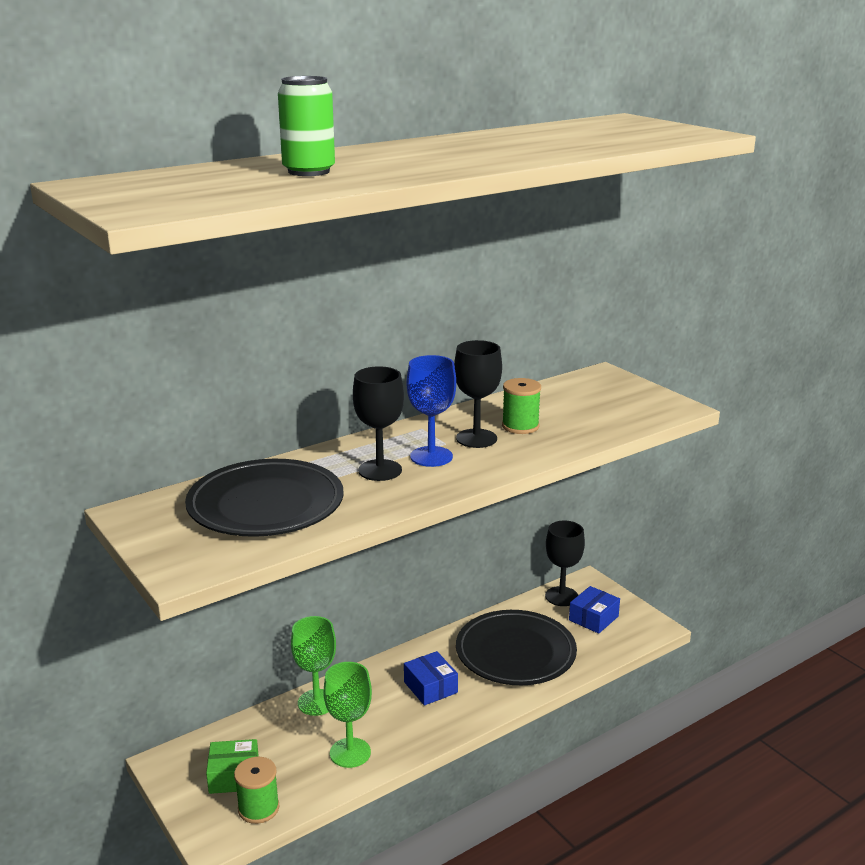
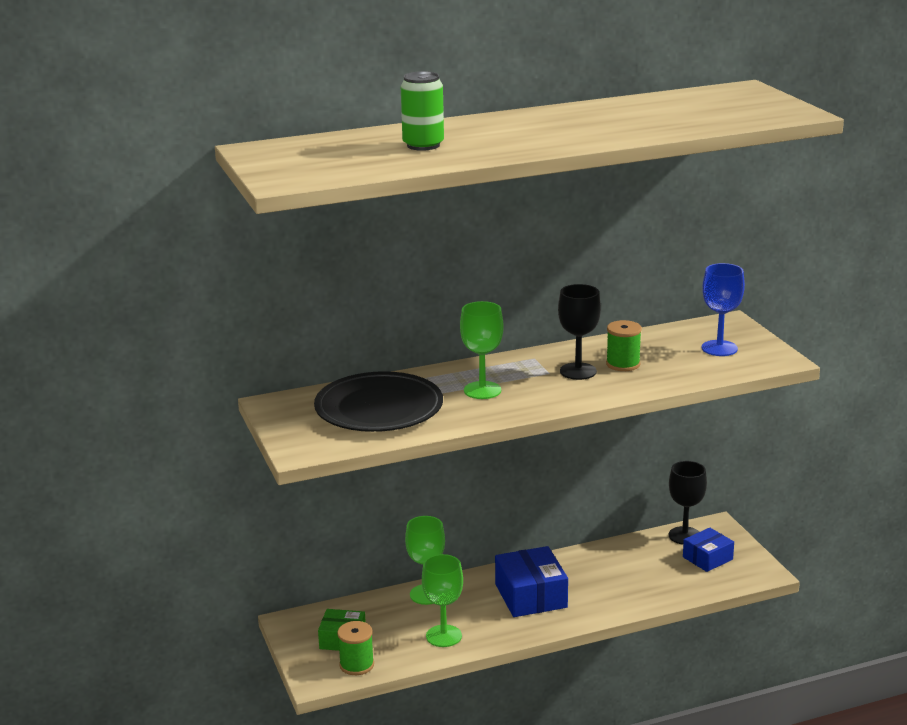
camera: 15 degrees right, 0 degrees up
black goblet [353,366,404,481] -> green goblet [460,301,504,399]
blue box [404,651,458,706] -> blue box [495,546,568,617], size x1.60
blue goblet [407,355,456,467] -> blue goblet moved to [702,263,745,356]
black plate [456,610,577,685] -> none

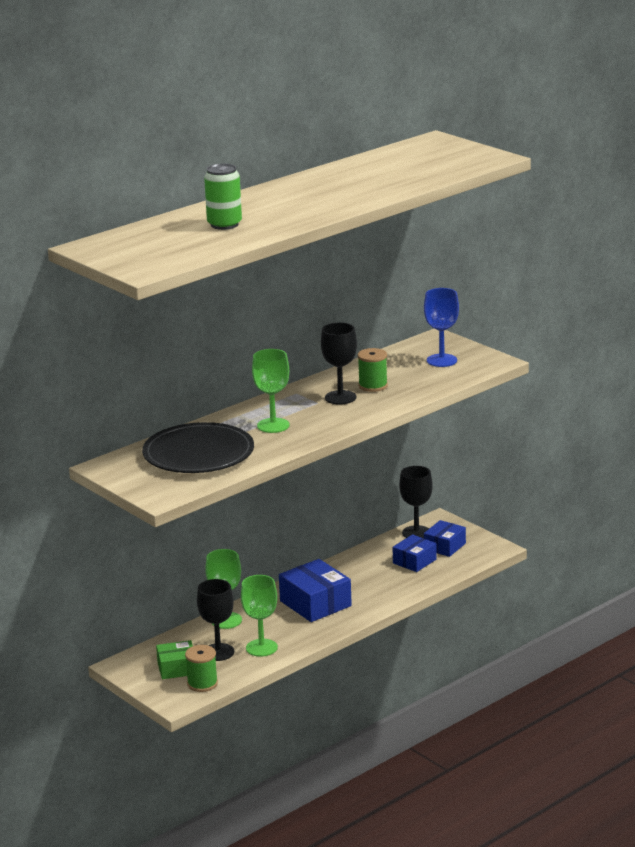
camera: 20 degrees left, 0 degrees up
none -> black goblet [197,579,234,661]
none -> blue box [393,534,437,572]

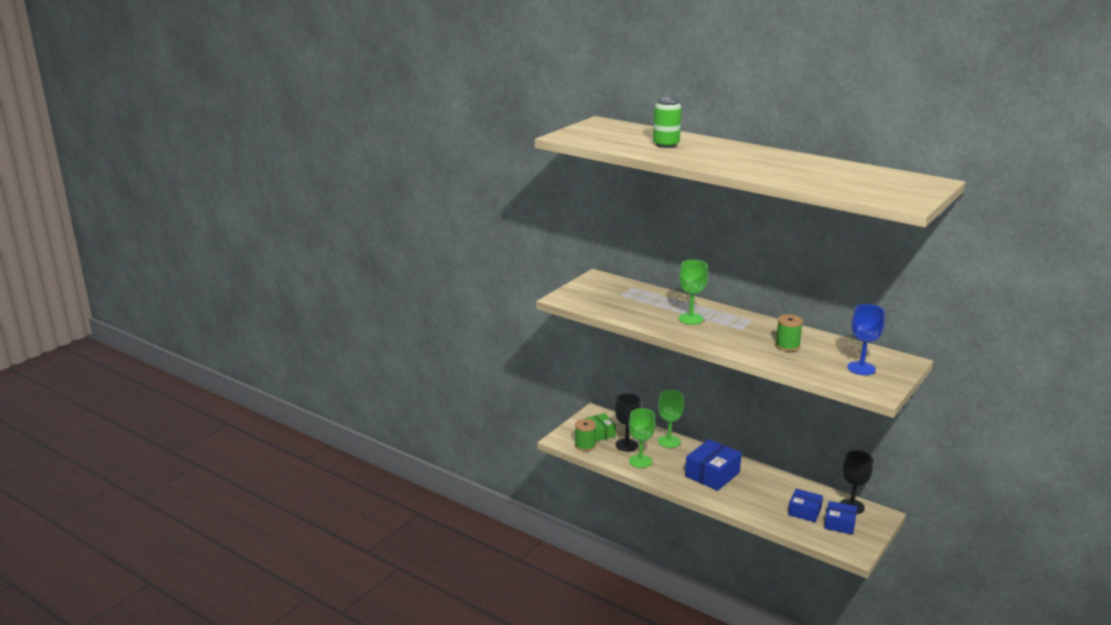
camera: 75 degrees right, 0 degrees up
black plate [142,422,254,473] -> none
black goblet [321,323,357,405] -> none

